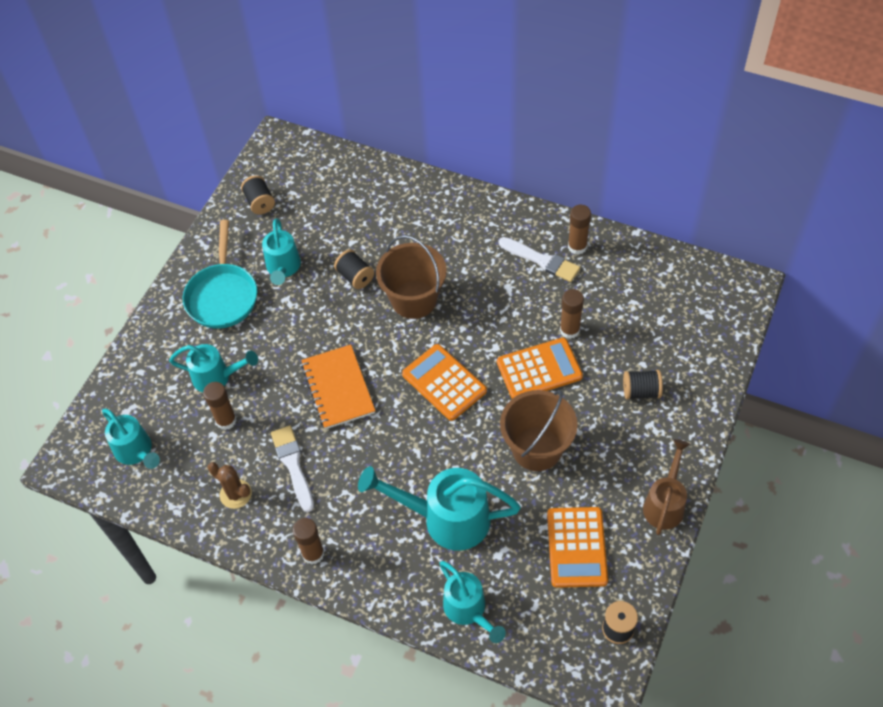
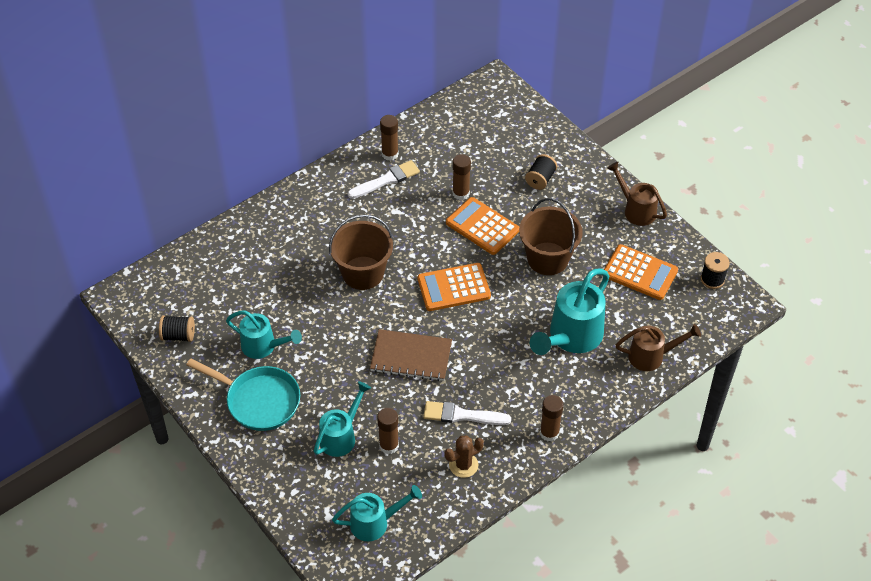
camera: 65 degrees left, 5 degrees down
orange notebook [301,344,375,429] -> brown notebook [370,329,452,381]
black spool [334,250,374,289] -> none
turquoise watering can [439,561,506,643] -> brown watering can [616,324,701,371]
orange calculator [497,338,583,398] -> orange calculator turned 60 degrees counterclockwise [446,197,519,255]

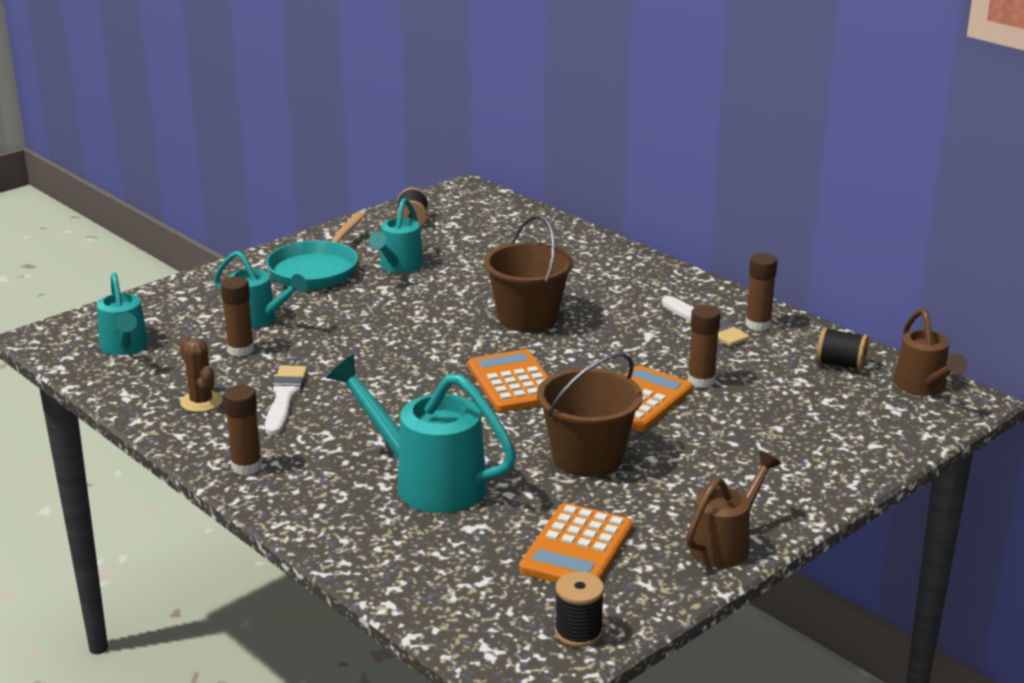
camera: 85 degrees right, 25 degrees down
brown notebook [370,329,452,381] -> none
black spool [525,154,557,190] -> black spool moved to [817,327,869,371]
brown watering can [616,324,701,371] -> brown watering can moved to [894,308,967,395]

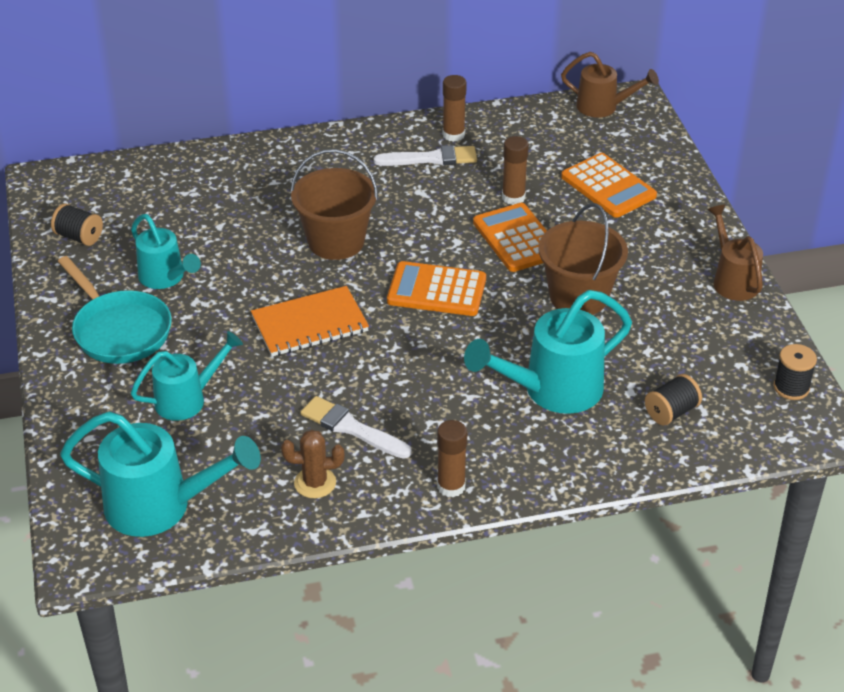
camera: 60 degrees left, 15 degrees up
turquoise watering can [97,272,149,355] -> turquoise watering can [60,411,261,537], size x1.58
brown glue stick [220,276,254,357] -> none
orange calculator [519,503,633,583] -> orange calculator moved to [561,153,657,218]
black spool [817,327,869,371] -> black spool moved to [645,374,702,426]
none -> orange notebook [251,286,369,356]

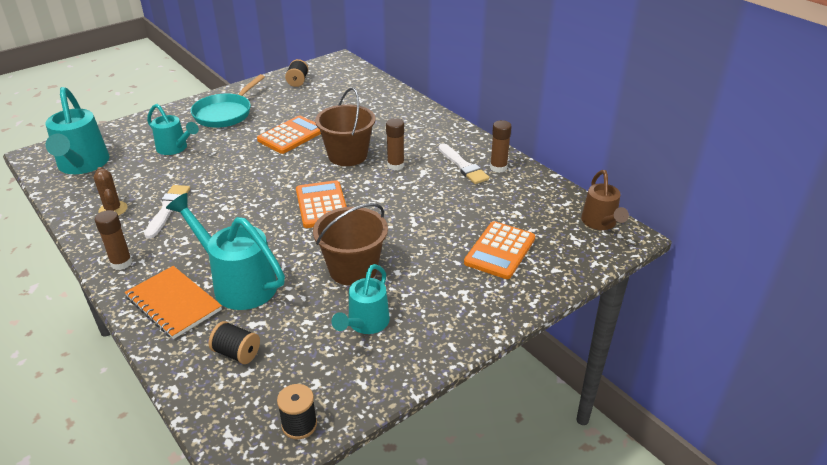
camera: 65 degrees right, 5 degrees down
turquoise watering can [131,214,201,289] -> turquoise watering can moved to [332,264,390,334]
orange notebook [251,286,369,356] -> orange notebook moved to [125,266,222,339]
orange calculator [473,203,547,272] -> orange calculator moved to [257,115,321,154]
brown glue stick [502,136,529,205] -> brown glue stick moved to [386,118,404,170]
brown watering can [707,204,763,301] -> none

